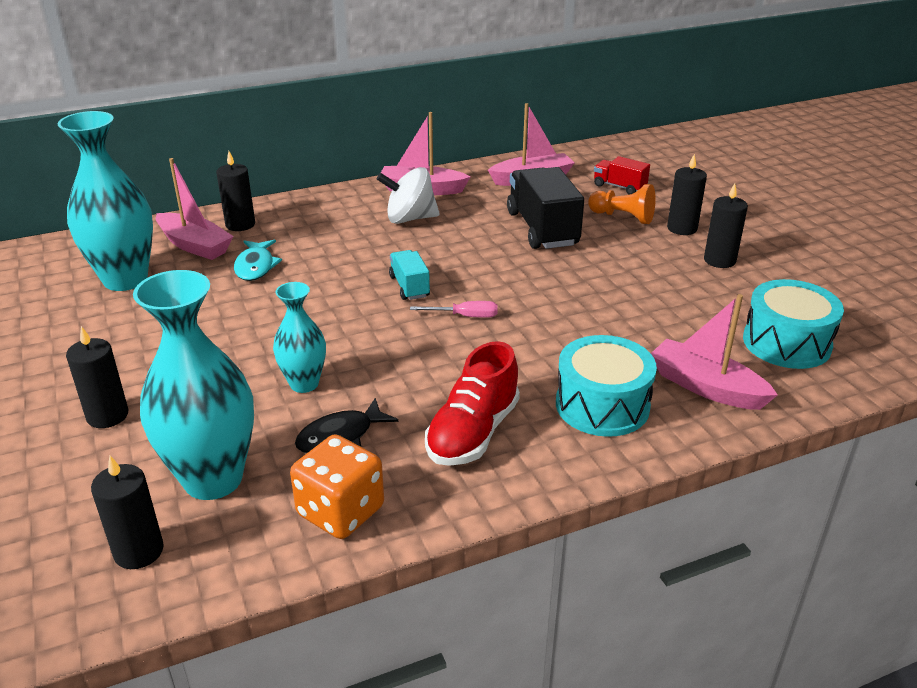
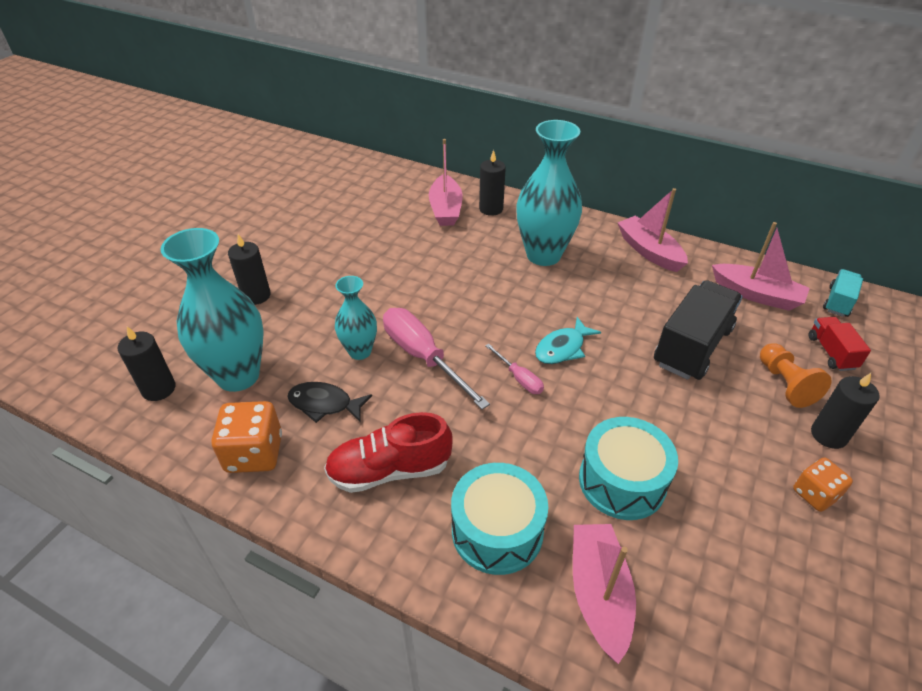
camera: 50 degrees right, 10 degrees up
turquoise vase [57,111,153,291] -> turquoise vase moved to [516,120,582,266]
turquoise fish [234,240,282,281] -> turquoise fish moved to [535,317,601,364]
white spinning top [377,167,440,224] -> none
turquoise truck [389,250,430,300] -> turquoise truck moved to [823,269,863,317]
black candle [704,183,748,268] -> orange dice [793,458,853,512]
turquoise drum [743,279,844,369] -> turquoise drum moved to [579,417,678,520]
none -> pink screwdriver [383,308,490,410]

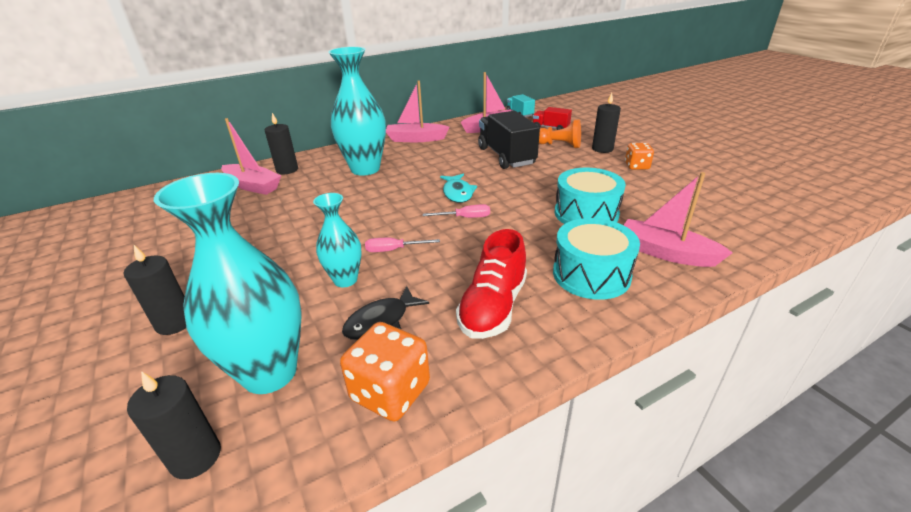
camera: 55 degrees left, 10 degrees down
pink screwdriver [383,308,490,410] -> pink screwdriver [365,238,440,252], size x0.50

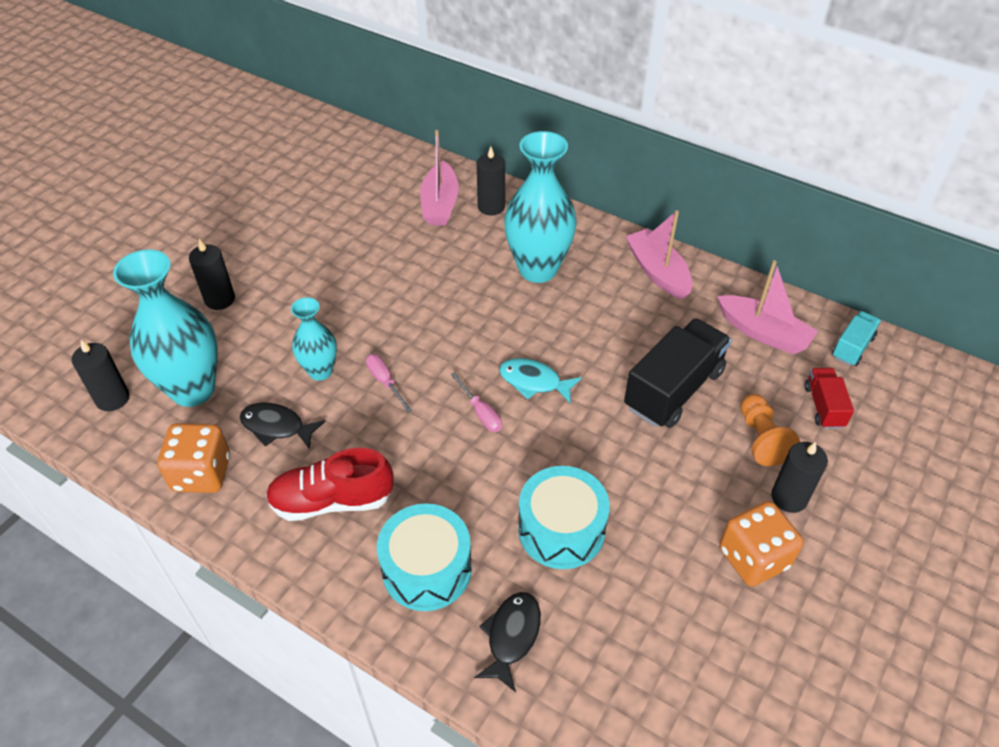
camera: 60 degrees right, 15 degrees up
turquoise fish [440,174,477,203] -> turquoise fish turned 60 degrees clockwise [499,358,582,403]
pink boat [624,172,733,267] -> black fish [474,592,541,692]
orange dice [625,143,654,170] -> orange dice [719,501,804,587], size x1.59

